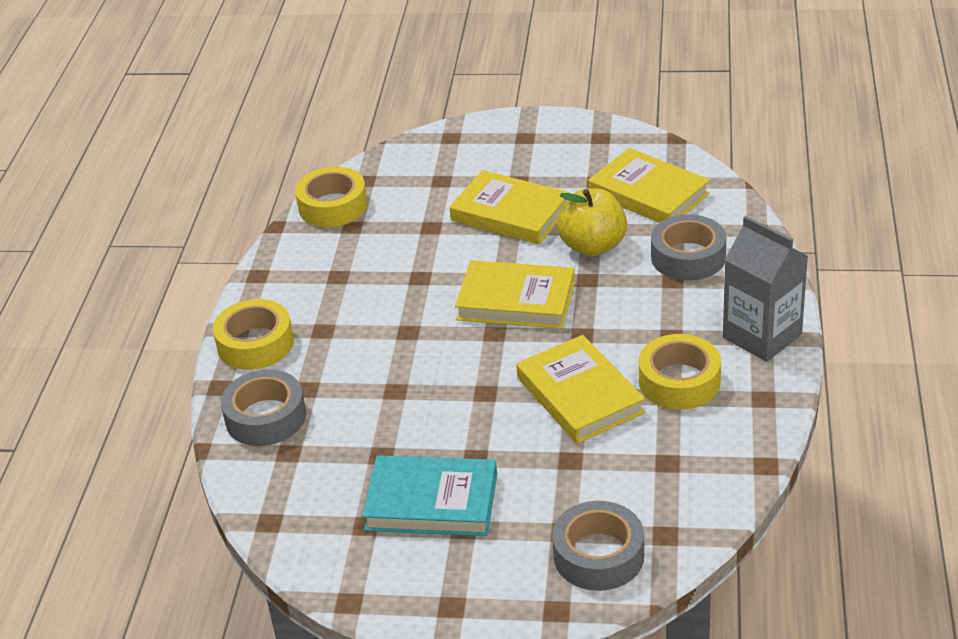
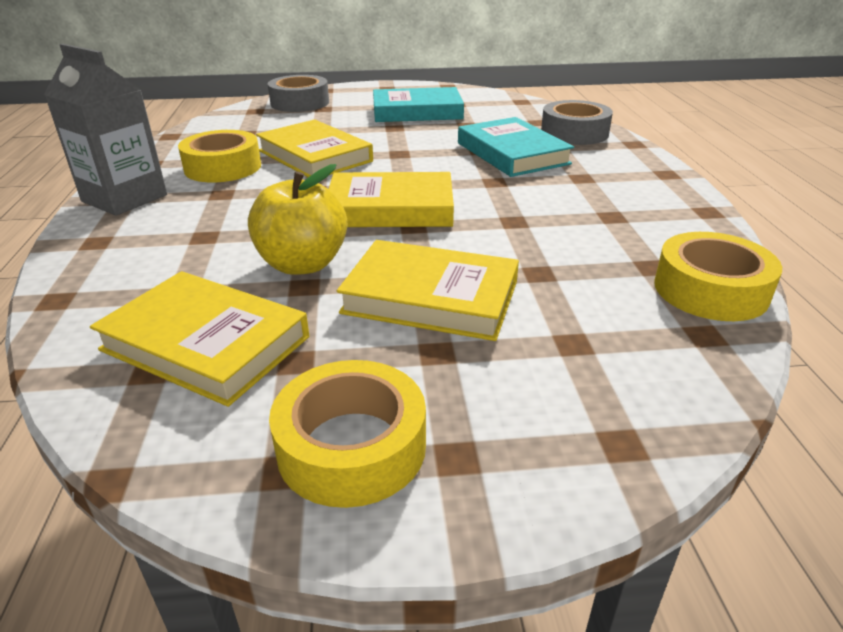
camera: 165 degrees right, 5 degrees down
yellow tape [213,299,294,370] -> yellow tape moved to [269,360,426,508]
grey tape [651,214,726,281] -> none
none -> turquoise book [458,117,574,177]

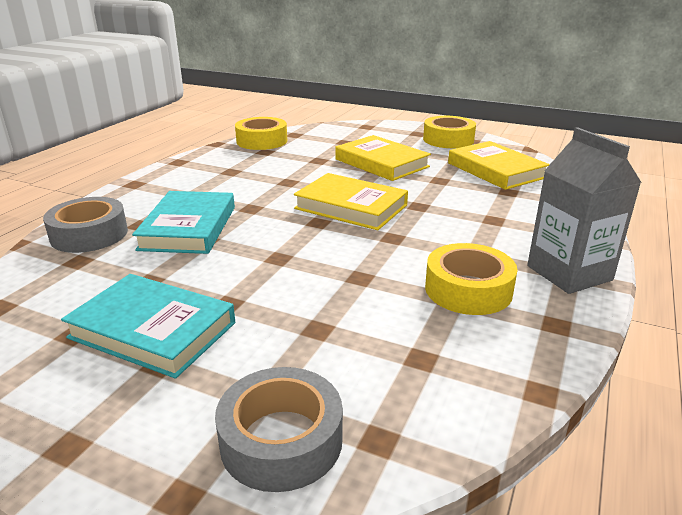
camera: 150 degrees left, 5 degrees down
yellow apple [248,164,347,275] -> none
yellow book [256,119,373,177] -> none

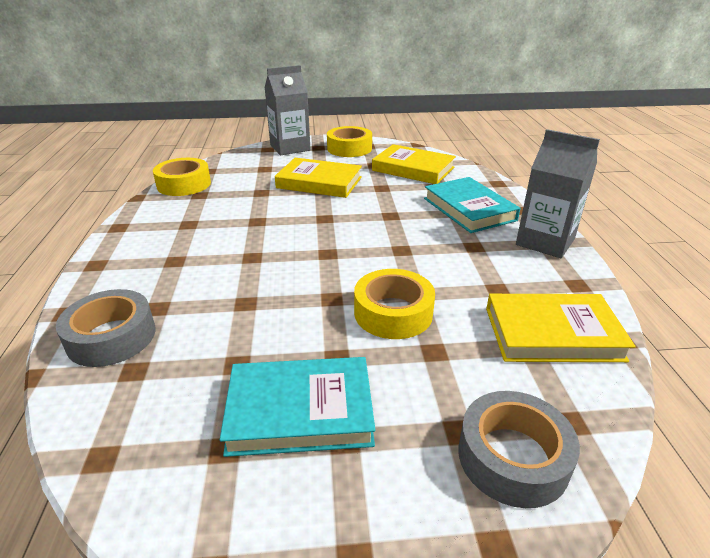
camera: 30 degrees left, 5 degrees up
turquoise book [132,191,235,254] -> turquoise book moved to [424,177,520,233]
yellow book [294,173,408,230] -> yellow book moved to [486,294,636,362]
yellow tape [425,243,517,315] -> yellow tape moved to [354,269,435,339]
none -> grey carton [265,65,311,155]

